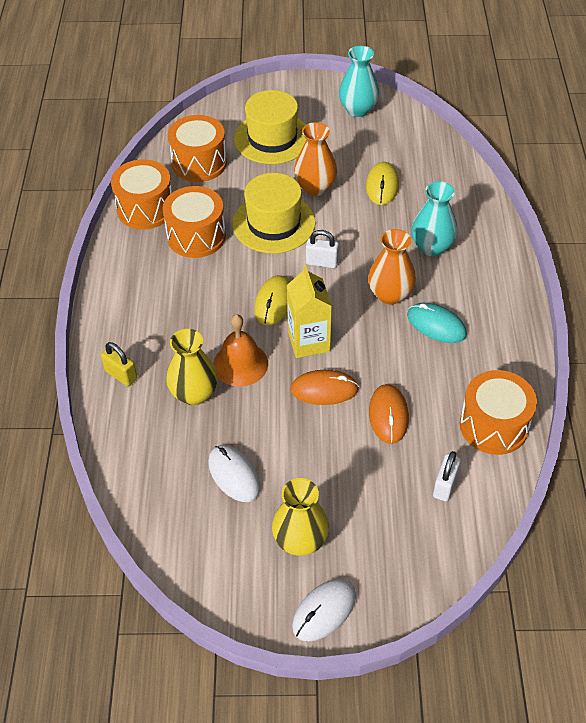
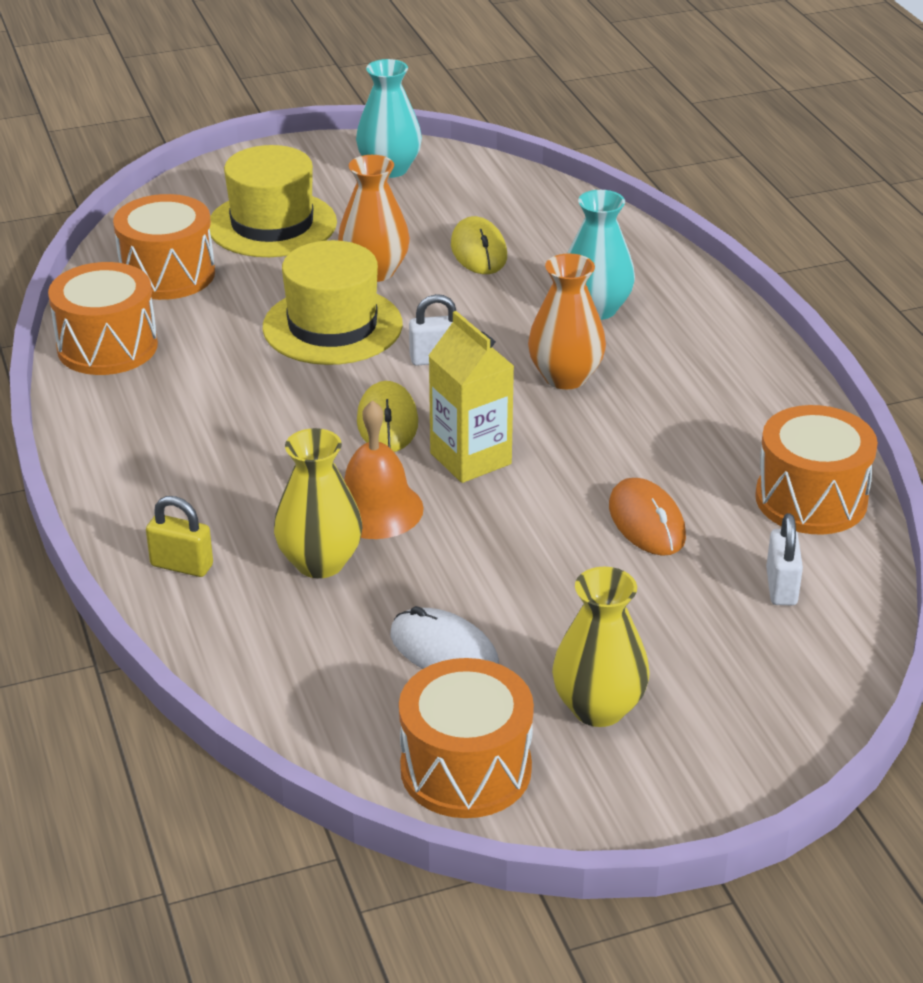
camera: 20 degrees left, 15 degrees down
orange drum [163,186,226,258] -> orange drum moved to [399,658,534,818]
orange mouse [290,370,359,405] -> none
white mouse [292,579,356,642] -> none
turquoise mouse [407,303,467,343] -> none

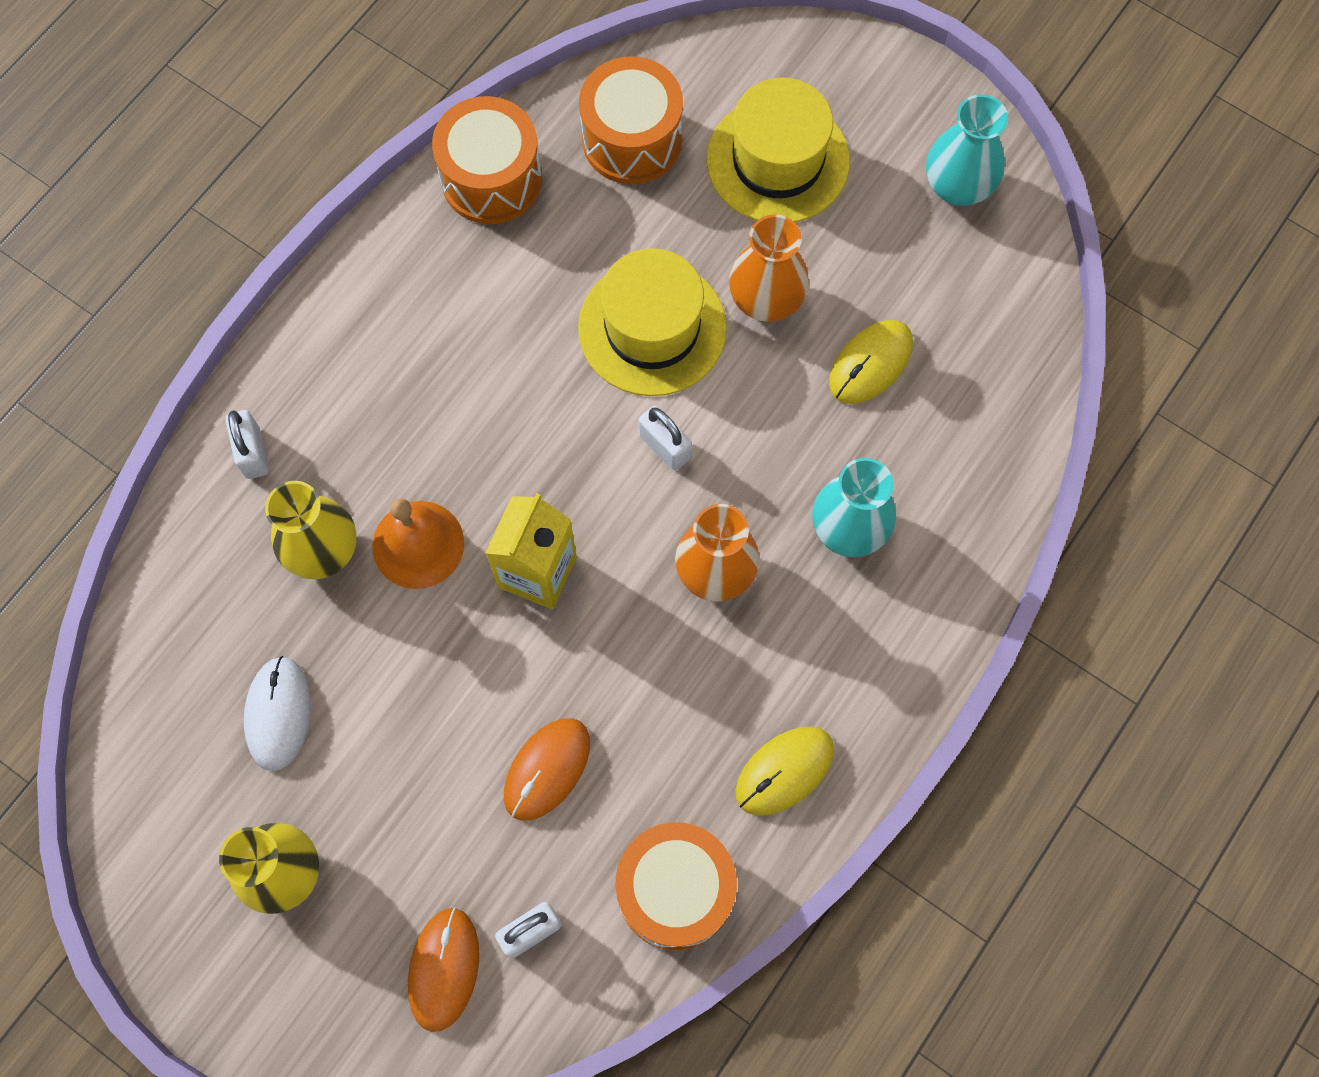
camera: 55 degrees right, 35 degrees up
yellow padlock [146,496,213,577] -> white padlock [225,410,269,479]
yellow mouse [357,381,418,452] -> yellow mouse moved to [736,727,834,816]
orange drum [399,658,534,818] -> none
none -> orange mouse [408,907,479,1032]

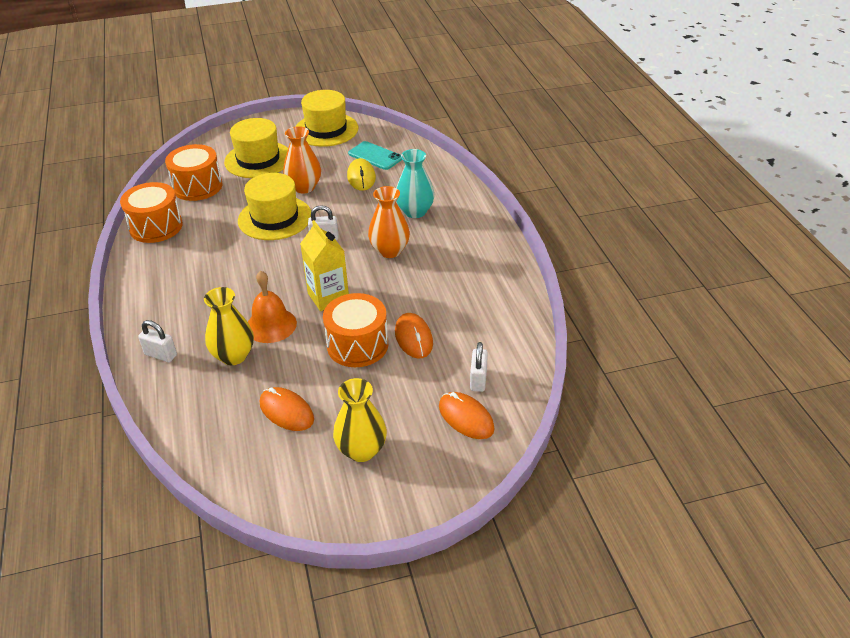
camera: 50 degrees left, 30 degrees down
white mouse [244,656,311,771] -> orange mouse [260,387,314,431]
orange drum [616,822,737,950] -> orange drum moved to [323,293,388,367]
yellow mouse [736,727,834,816] -> none
turquoise vase [926,94,1008,206] -> yellow hat [296,90,358,147]
none -> turquoise phone [348,141,402,170]

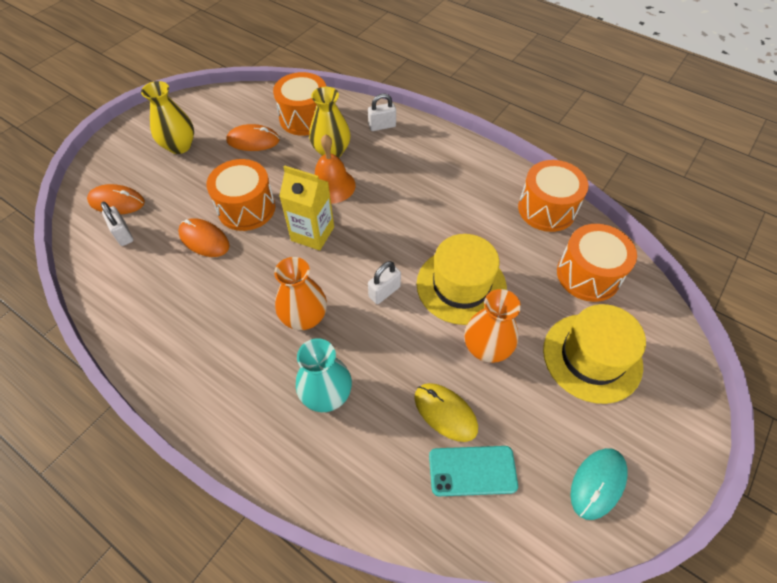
camera: 140 degrees right, 15 degrees up
yellow hat [296,90,358,147] -> turquoise mouse [570,448,628,520]
none -> orange drum [273,72,326,136]

